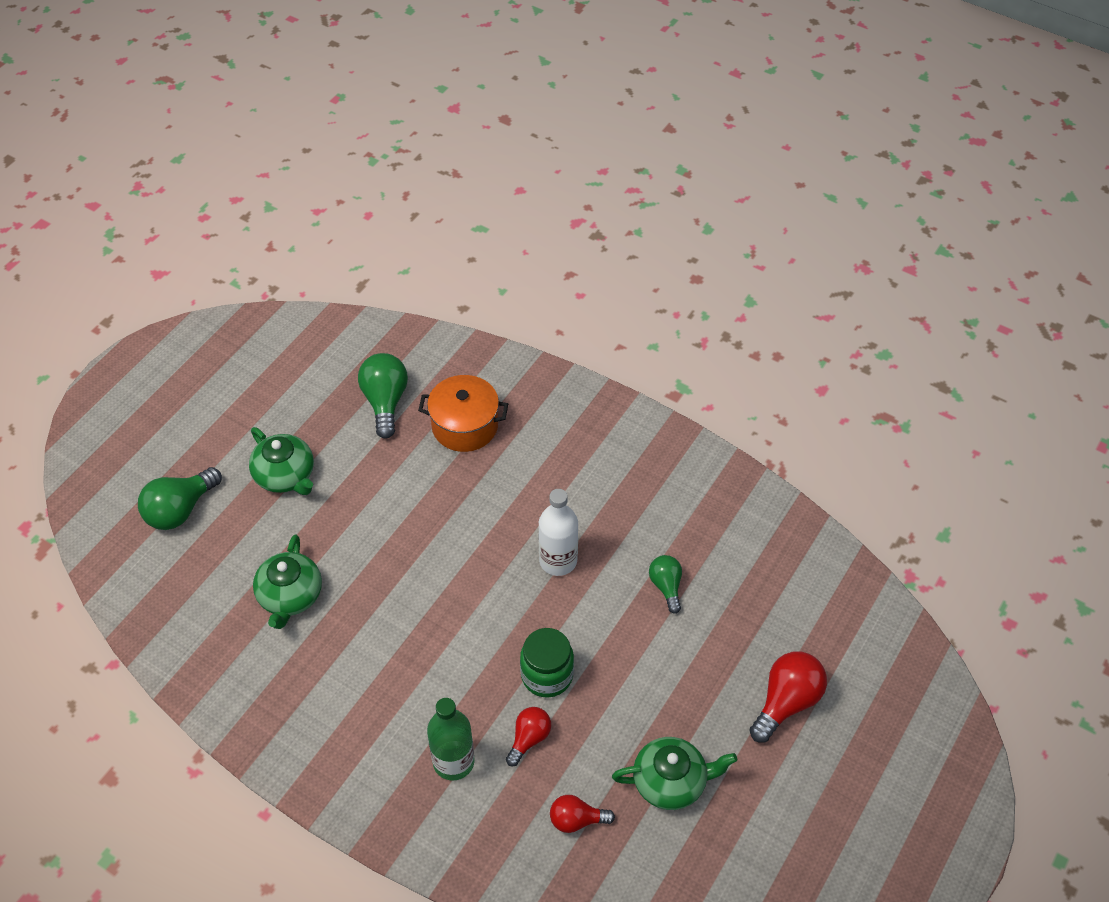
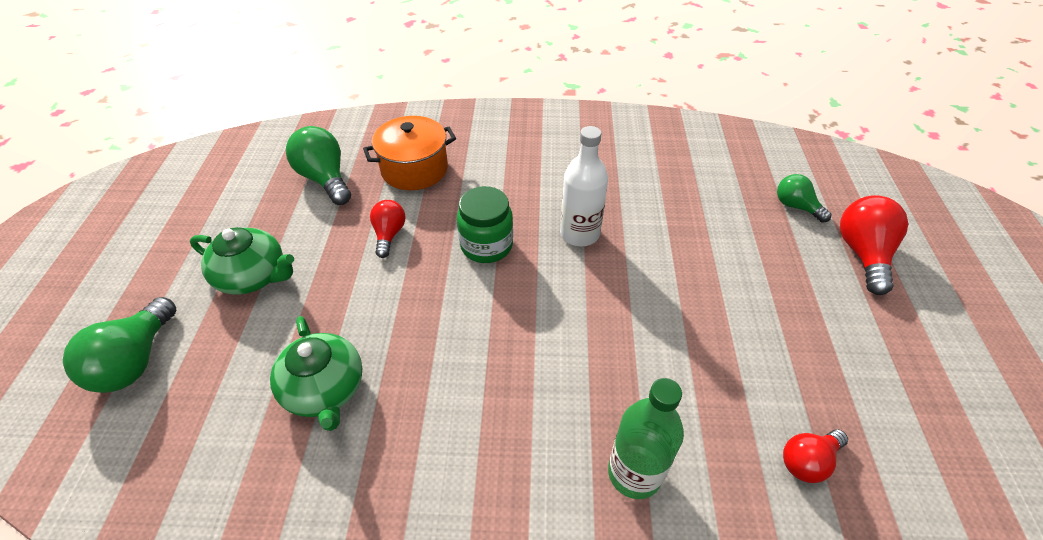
camera: 30 degrees left, 5 degrees down
red light bulb [506,707,551,767] -> red light bulb moved to [370,200,405,258]
green jar [520,628,574,698] -> green jar moved to [457,186,513,263]
green teapot [612,737,737,810] -> none
green light bulb [649,555,682,614] -> green light bulb moved to [777,174,831,223]

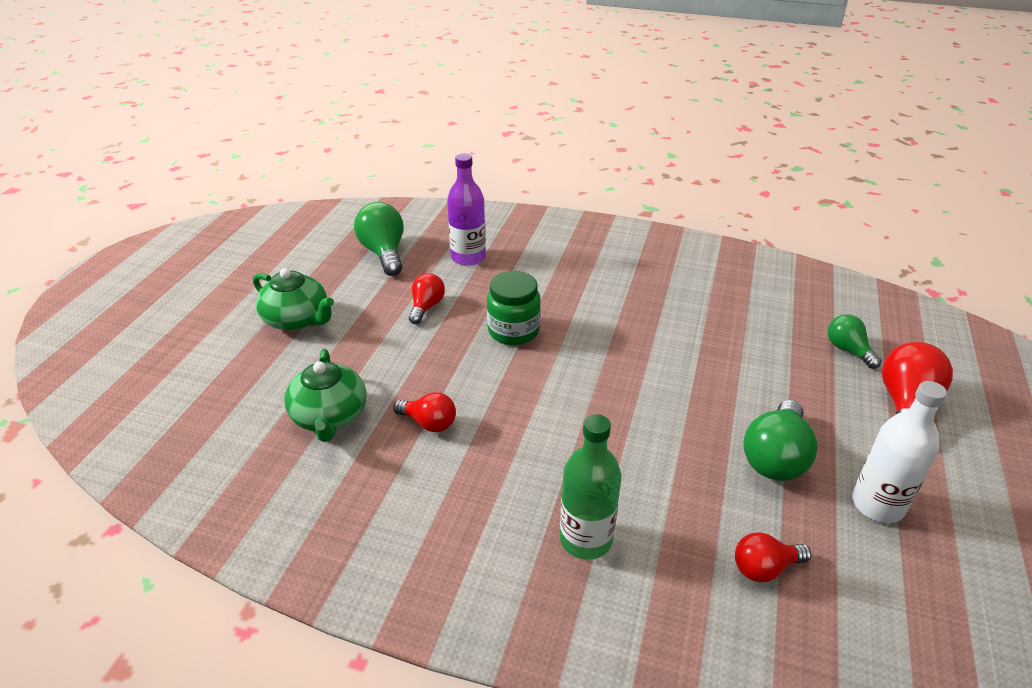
camera: 15 degrees right, 10 degrees down
green light bulb [63,297,177,393] -> green light bulb moved to [743,400,818,481]
orange pot [363,116,456,190] -> purple bottle [447,153,486,266]
white bottle [560,126,608,246] -> white bottle moved to [852,381,947,523]
none -> red light bulb [393,392,456,432]

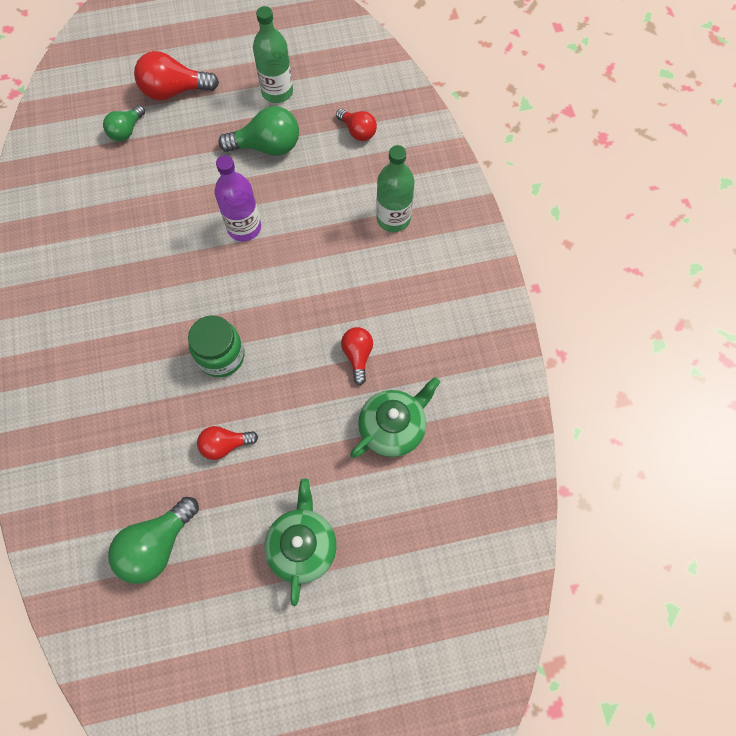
camera: 120 degrees left, 30 degrees up
purple bottle [447,153,486,266] -> purple bottle moved to [214,155,261,241]
white bottle [852,381,947,523] -> green bottle [253,6,293,103]

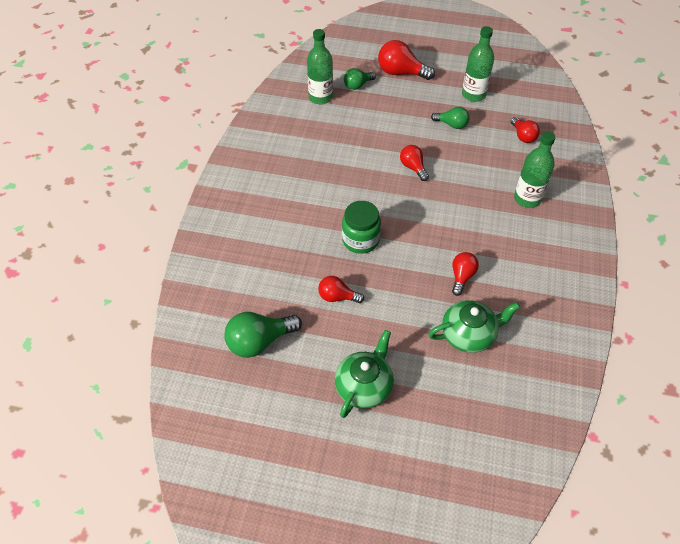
camera: 25 degrees right, 15 degrees down
purple bottle [214,155,261,241] -> red light bulb [400,145,429,181]
green light bulb [218,106,299,156] -> green light bulb [431,107,470,129], size x0.61
none -> green bottle [307,29,333,105]

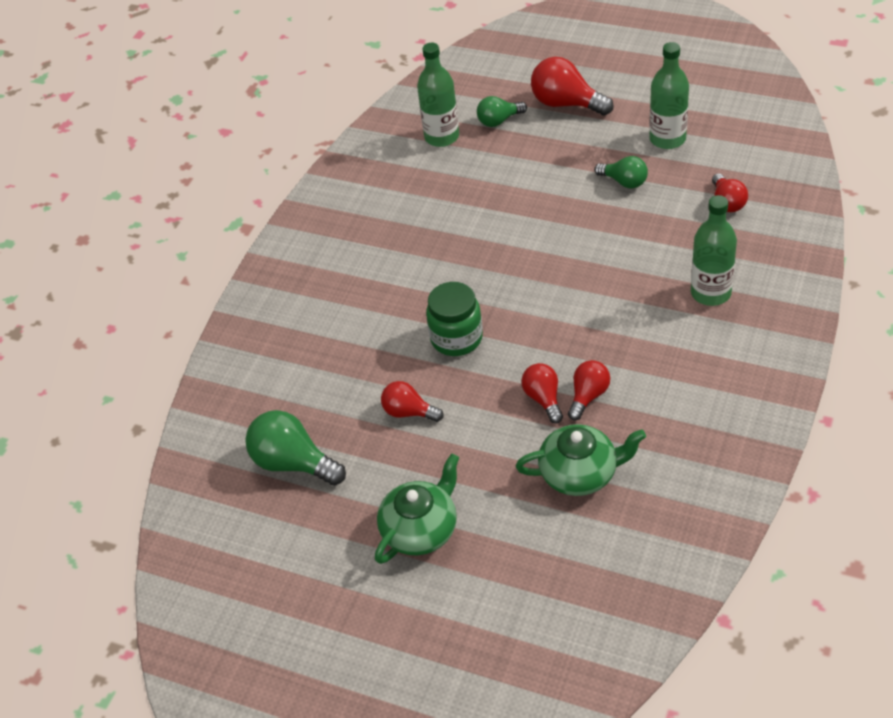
camera: 15 degrees right, 5 degrees down
green light bulb [224,312,302,358] -> green light bulb turned 45 degrees clockwise [245,410,346,485]
red light bulb [400,145,429,181] -> red light bulb moved to [521,363,563,423]

